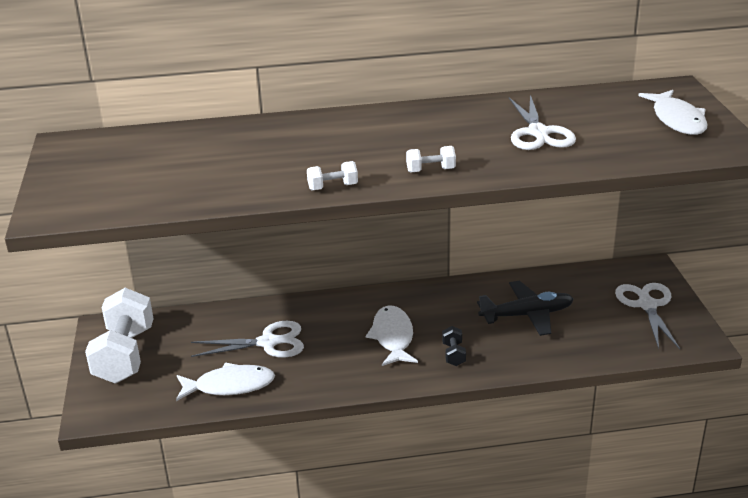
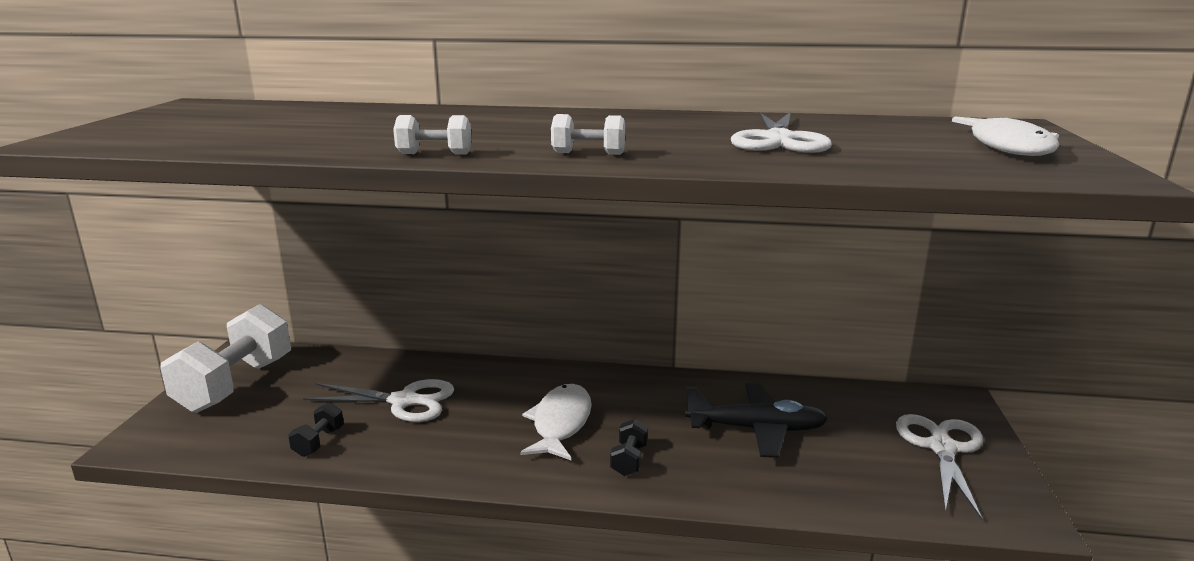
camera: 15 degrees right, 10 degrees down
white fish [176,363,275,401] -> black dumbbell [288,403,344,457]

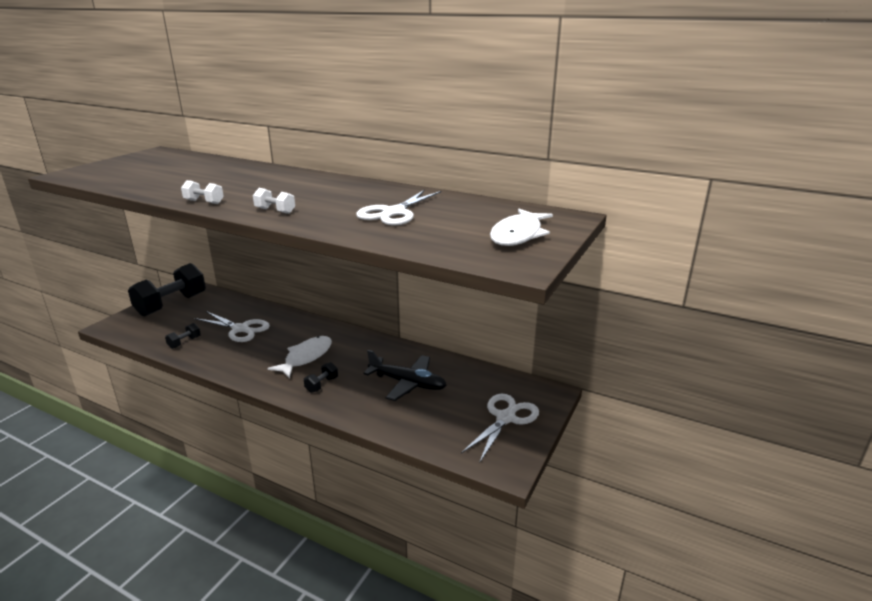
camera: 20 degrees right, 5 degrees up
white dumbbell [160,304,291,413] -> black dumbbell [128,263,206,317]

